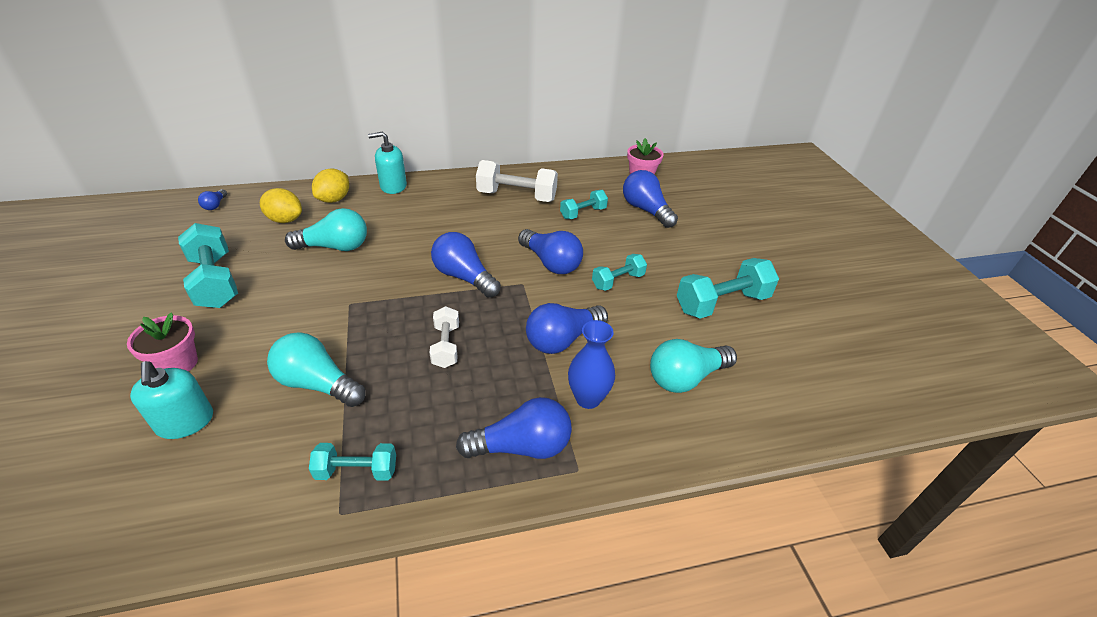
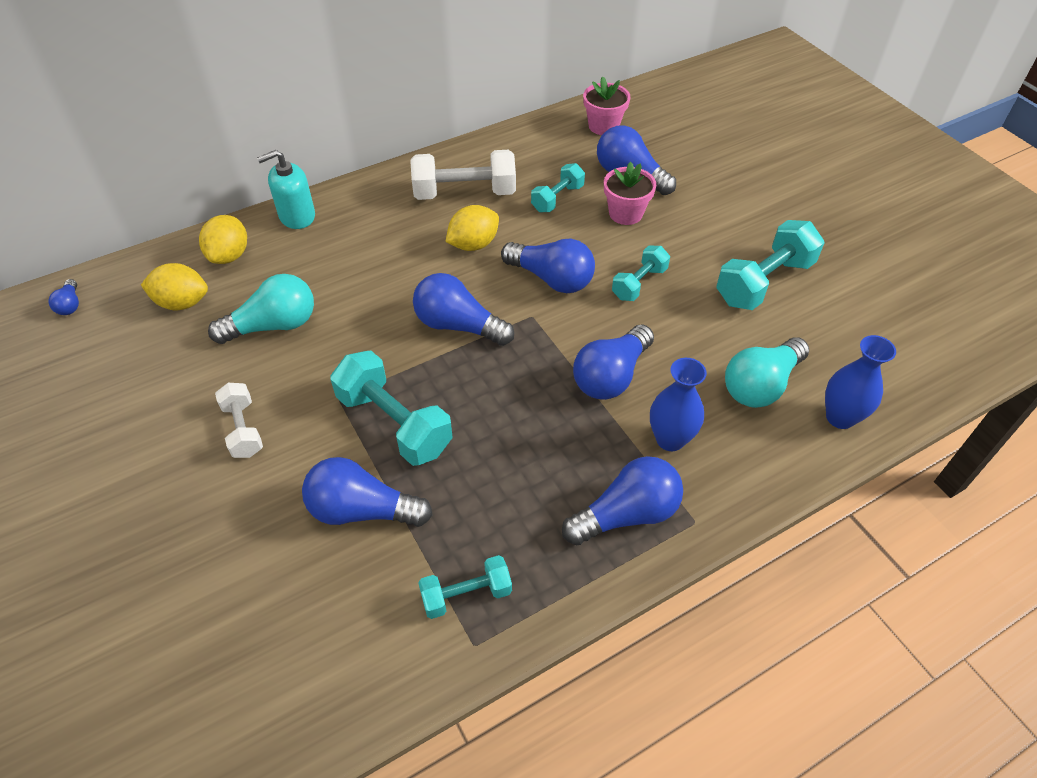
camera: 15 degrees left, 10 degrees up
pink flower pot [127,313,198,372] -> pink flower pot moved to [604,162,656,225]
turquoise soap dispenser [130,361,213,439] -> none
turquoise dumbbell [178,223,238,308] -> turquoise dumbbell moved to [330,350,453,466]
turquoise light bulb [267,332,365,407] -> blue light bulb [302,457,432,527]
white dumbbell [430,306,459,368] -> white dumbbell moved to [215,383,263,458]
none -> yellow lemon [446,205,499,251]
none -> blue vase [825,335,896,429]

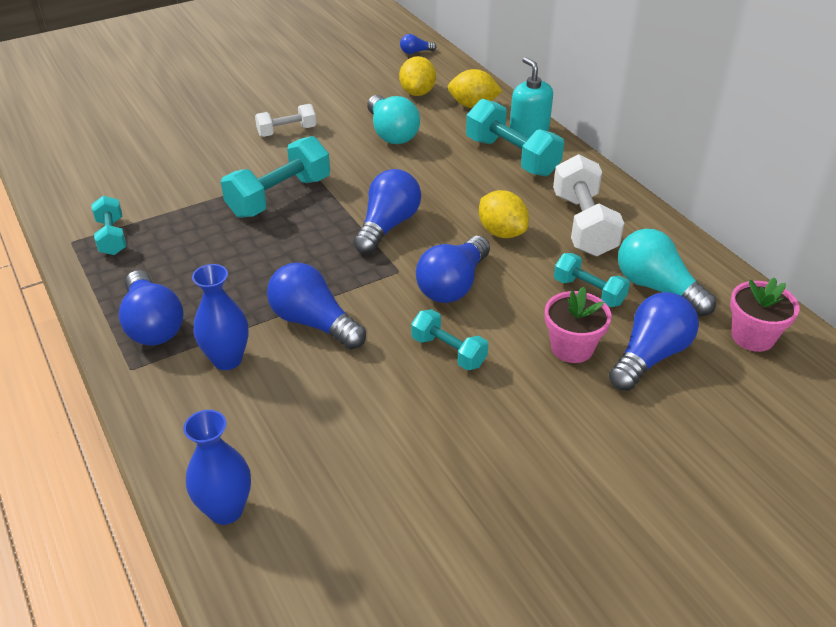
camera: 90 degrees right, 10 degrees down
blue light bulb [302,457,432,527] -> none
turquoise dumbbell [716,220,825,310] -> turquoise dumbbell moved to [466,99,564,177]
turquoise light bulb [725,337,809,408] -> turquoise light bulb moved to [618,229,716,316]

